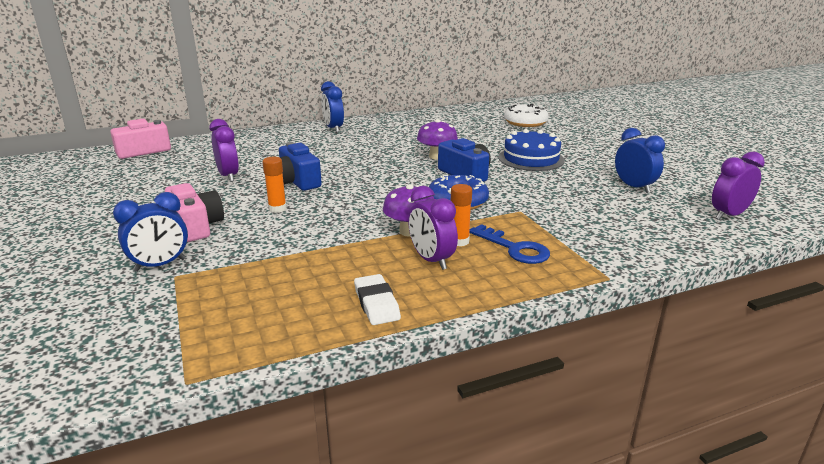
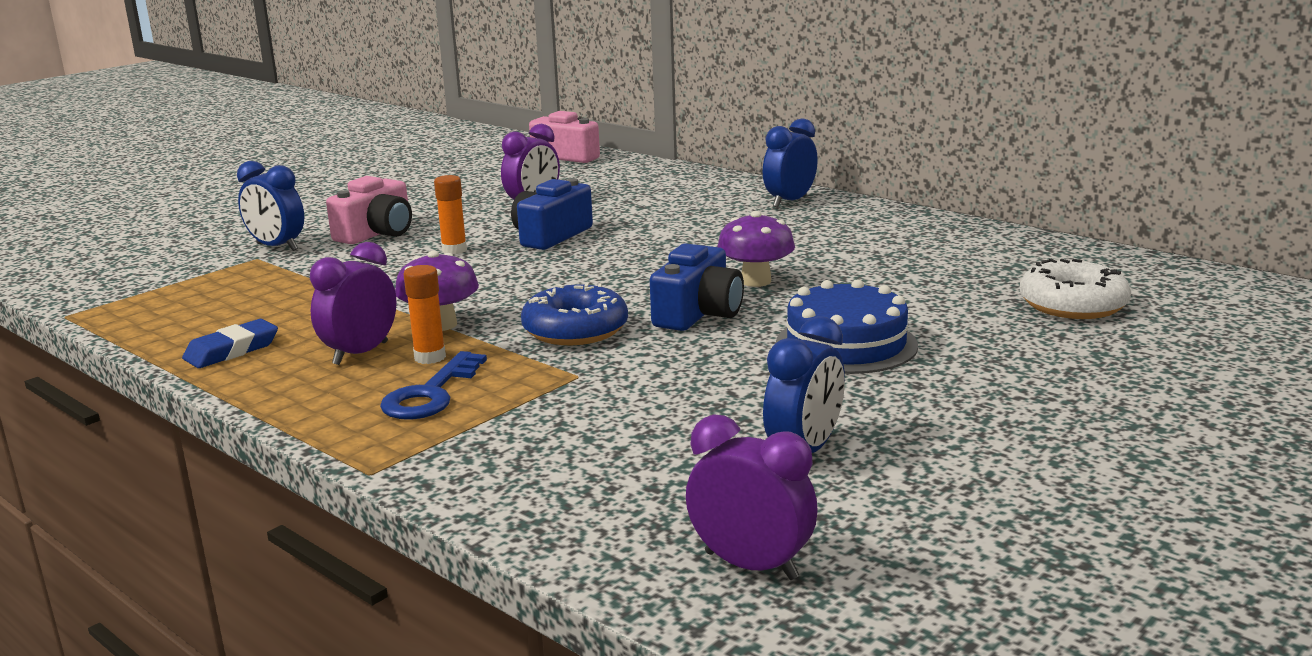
camera: 65 degrees right, 5 degrees down
white eraser [354,274,401,325] -> blue eraser [182,319,278,368]

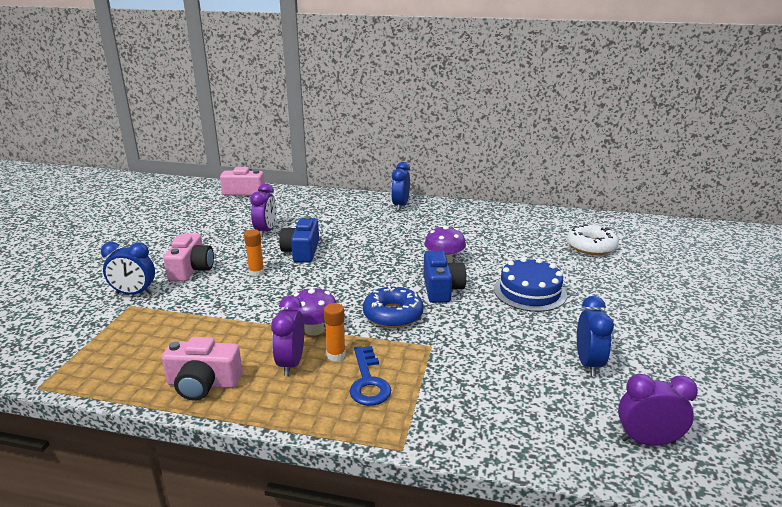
camera: 30 degrees left, 5 degrees up
blue eraser [182,319,278,368] -> pink camera [162,337,242,401]

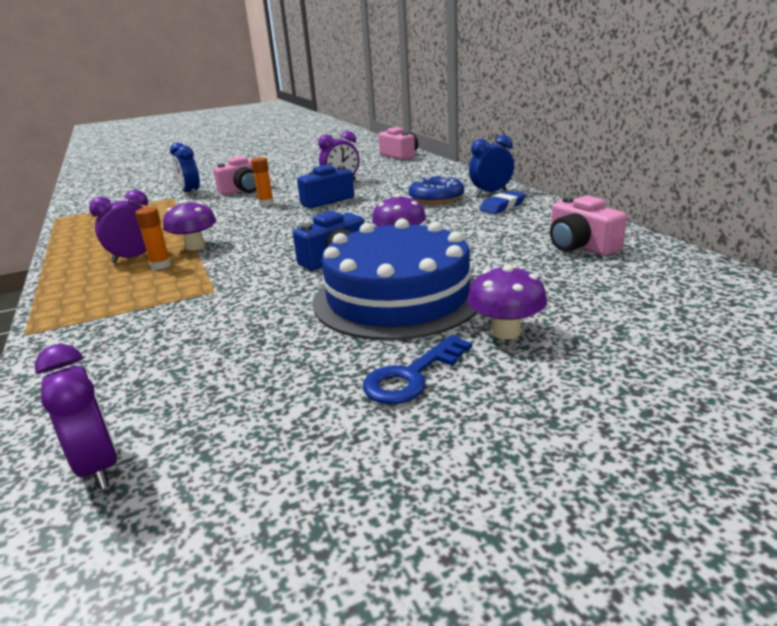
camera: 55 degrees right, 0 degrees up
pink camera [162,337,242,401] -> pink camera moved to [550,195,627,256]
blue key [350,346,391,406] -> blue key moved to [363,335,472,404]
blue donut [363,285,424,328] -> blue donut moved to [409,175,464,205]
blue cake [494,257,567,312] -> blue cake [313,218,478,341], size x1.61
white donut [567,224,619,255] -> none
blue clock [577,296,614,376] -> none
none -> purple mushroom [468,265,547,340]
none -> blue eraser [479,191,526,214]

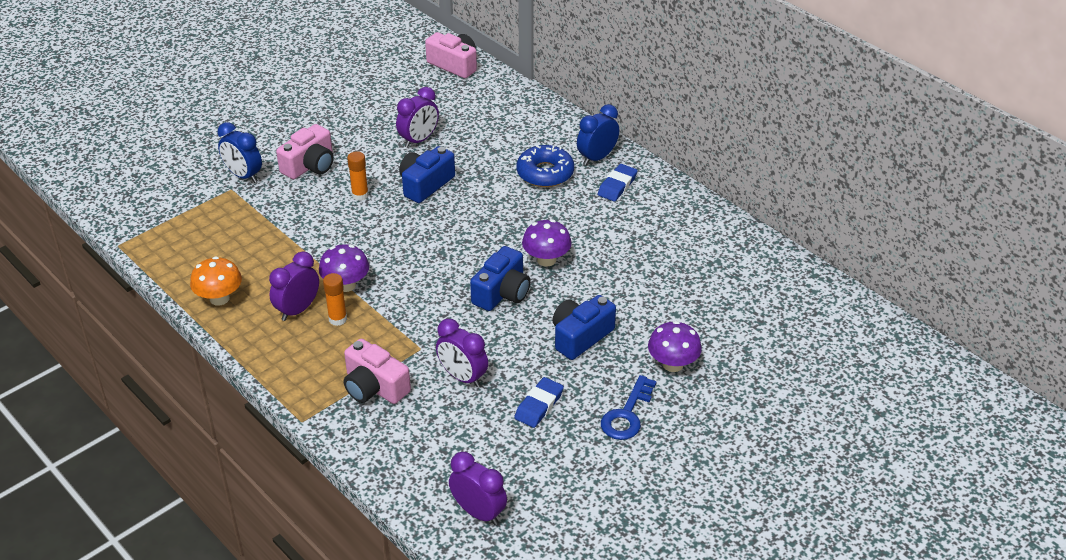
camera: 20 degrees left, 15 degrees up
blue cake [313,218,478,341] -> blue camera [553,295,616,360]
pink camera [550,195,627,256] -> pink camera moved to [344,339,411,404]
none -> orange mushroom [190,257,242,306]
none -> purple clock [436,319,488,387]
none -> blue eraser [514,377,564,428]

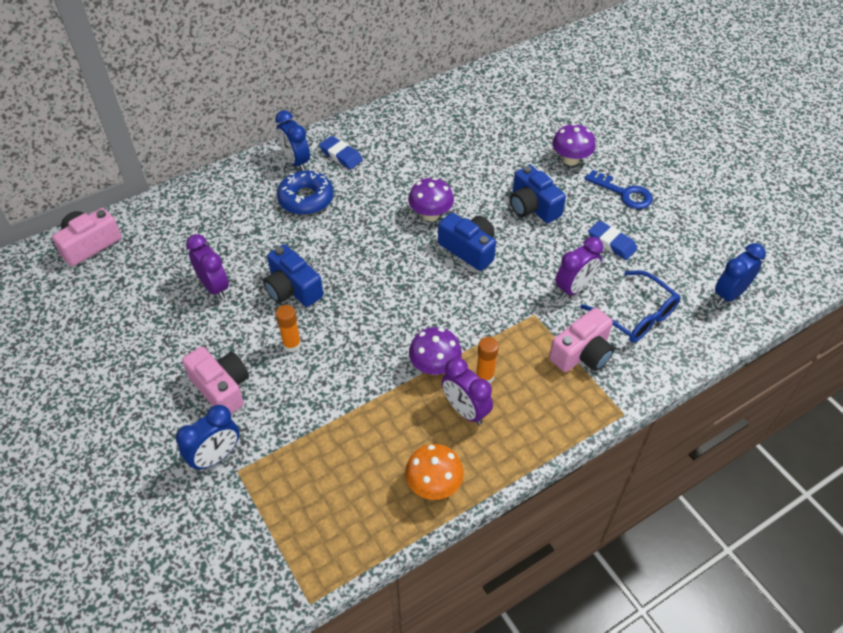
camera: 80 degrees left, 10 degrees up
purple clock [449,452,507,525] -> blue clock [715,243,766,305]
none -> blue glasses [580,270,680,343]

